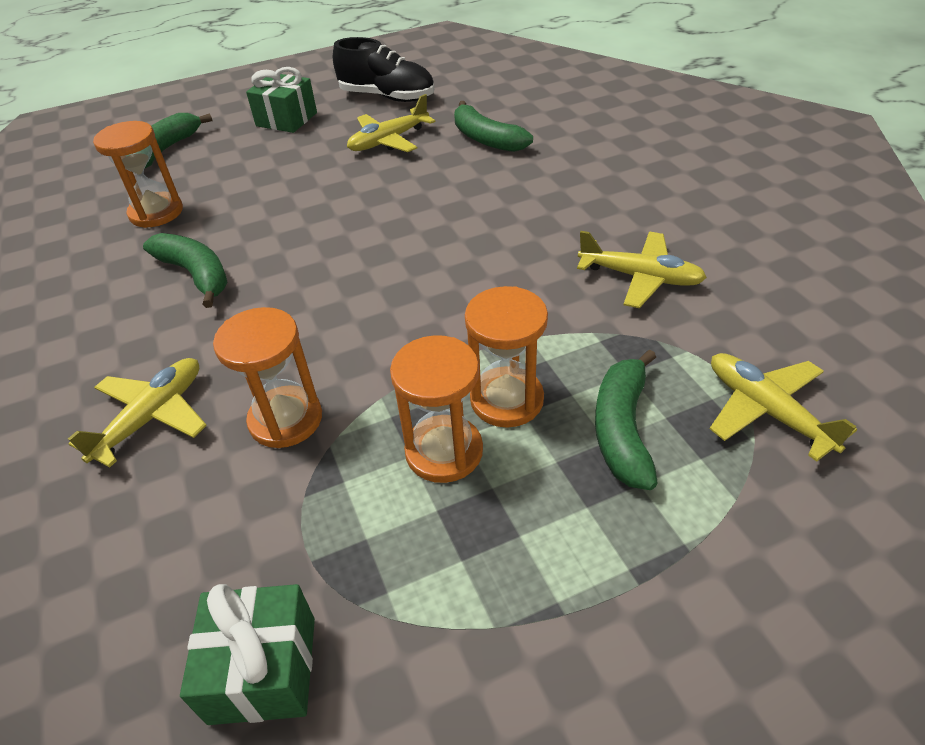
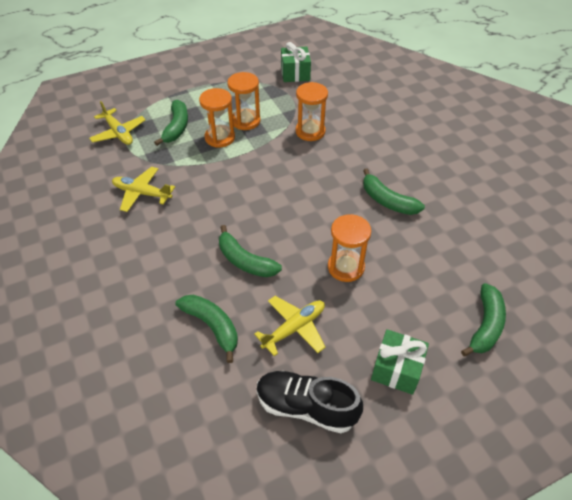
camera: 175 degrees right, 5 degrees up
yellow plane [68,358,207,468] -> none
orange hourglass [93,121,183,228] -> orange hourglass moved to [328,214,371,282]
none -> green banana [219,225,282,277]

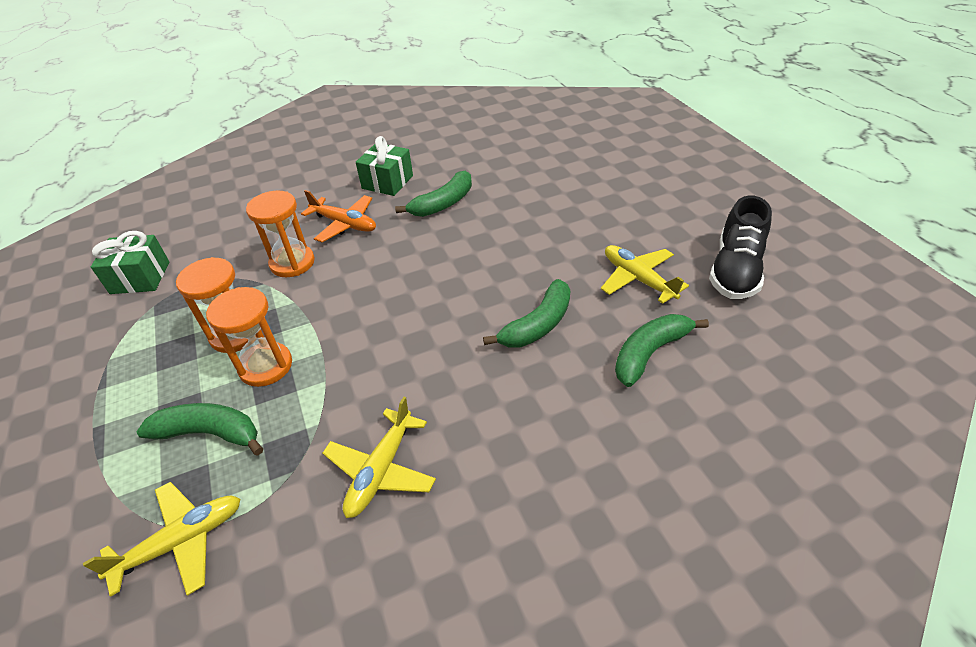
camera: 85 degrees left, 5 degrees down
orange hourglass [328,214,371,282] -> none
green gift [371,329,429,395] -> green gift moved to [356,136,413,196]
green banana [461,283,506,357] -> none
none -> orange plane [301,190,376,242]

